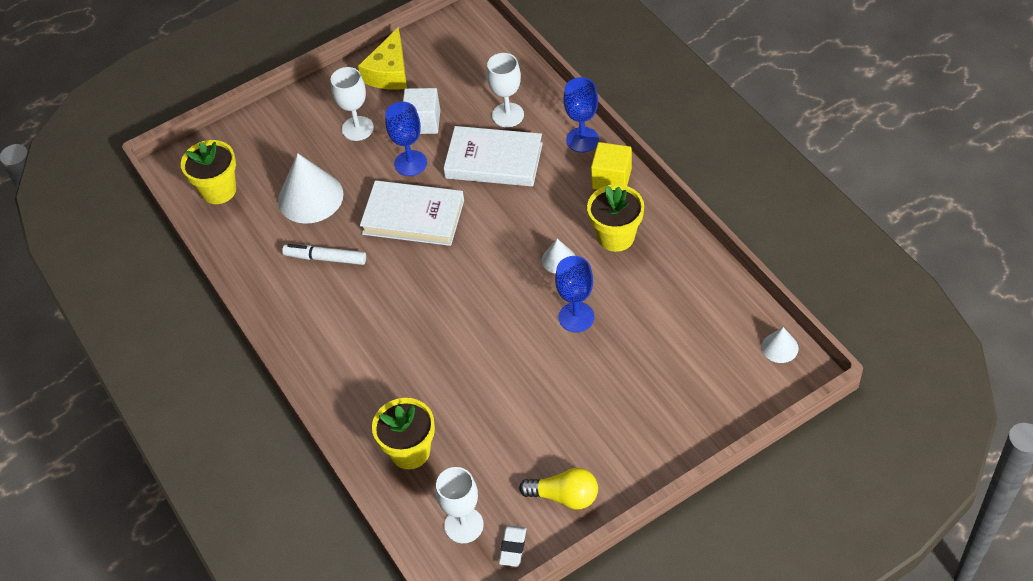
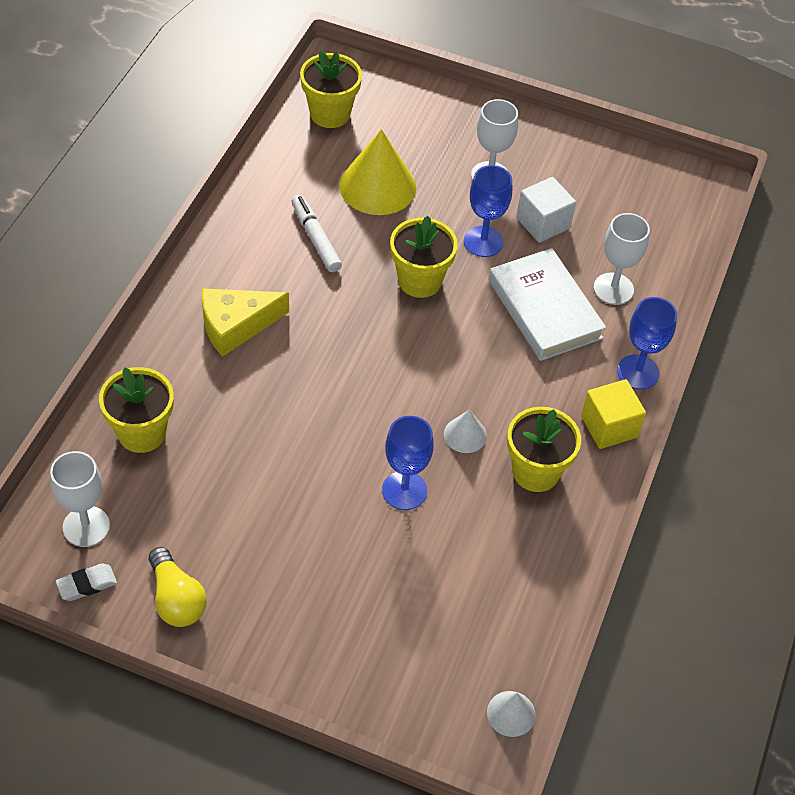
camera: 45 degrees right, 0 degrees up
white cone [278,153,343,224] -> yellow cone [339,129,416,215]
yellow cheese [358,27,407,90] -> yellow cheese moved to [202,288,289,357]
white book [360,180,464,246] -> yellow flower pot [390,216,458,298]

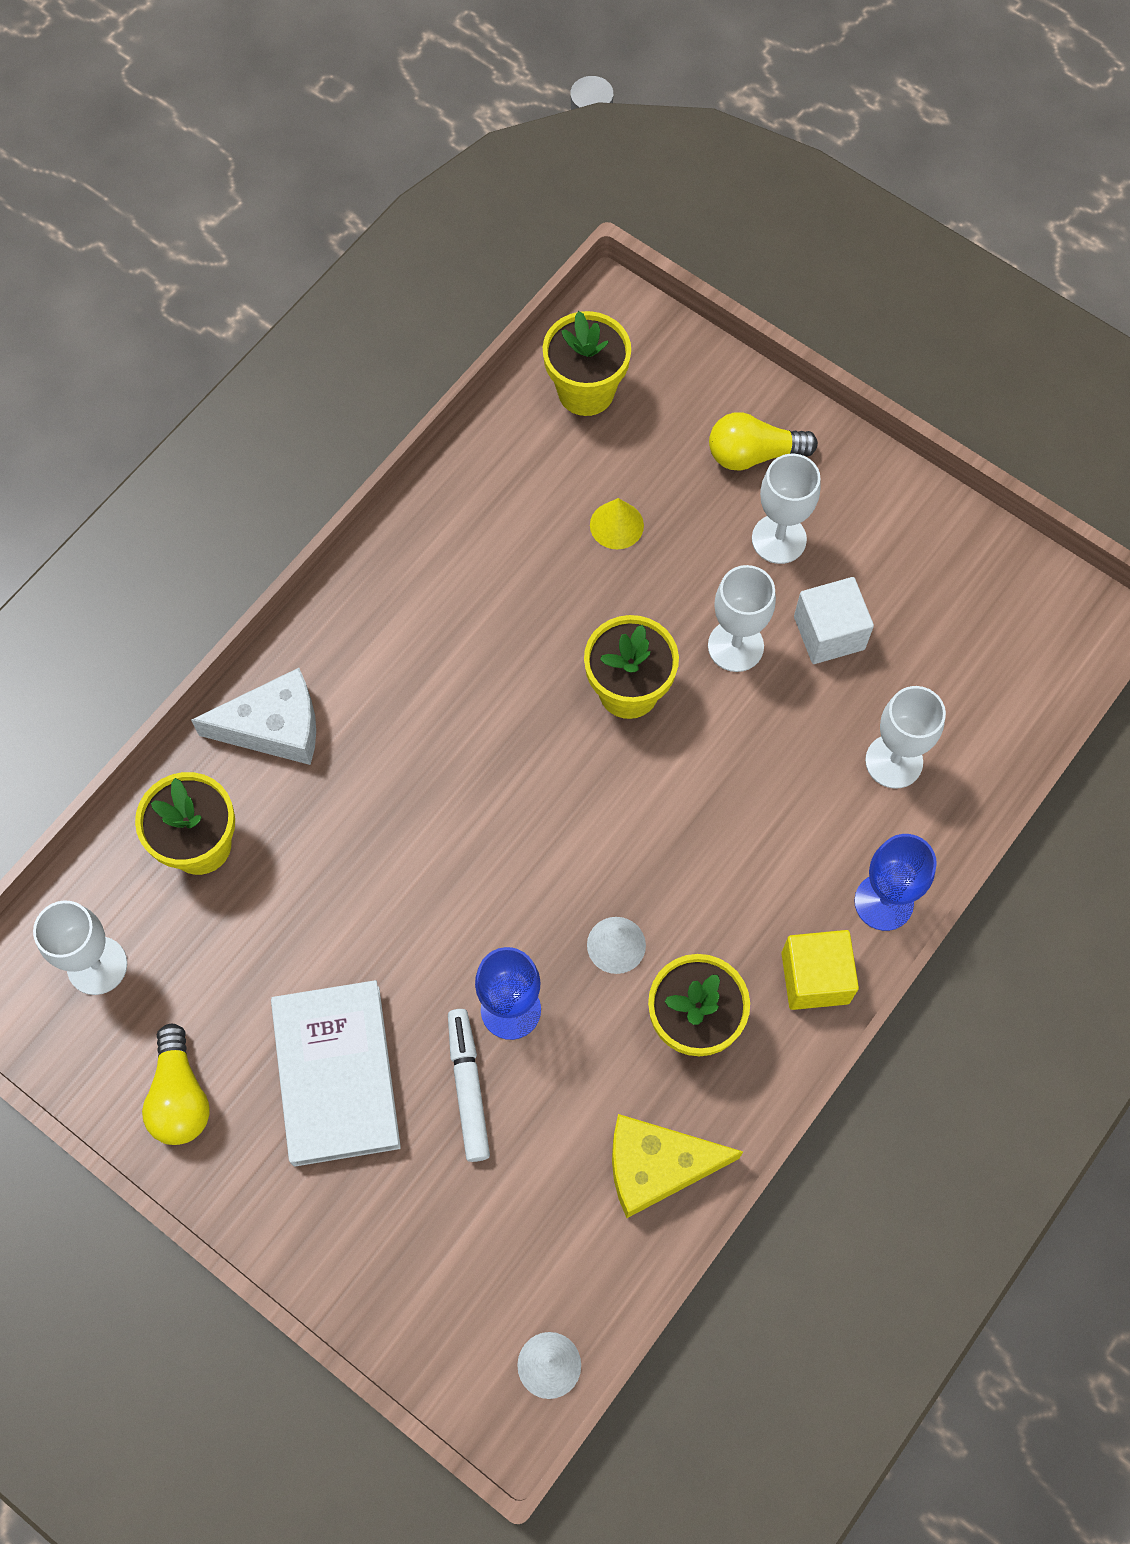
camera: 20 degrees right, 15 degrees up
white eraser [56,564,117,601] -> none
yellow cheese [202,288,289,357] -> yellow cheese moved to [612,1114,743,1218]
white marker [292,195,342,272] -> white marker moved to [448,1009,490,1162]
yellow cone [339,129,416,215] -> yellow cone [590,498,644,549], size x0.50
blue goblet [464,165,512,257] -> white goblet [708,565,776,672]
white book [488,248,606,361] -> white book moved to [271,980,401,1166]
none -> white cheese [191,668,316,765]
none -> yellow light bulb [709,412,818,471]

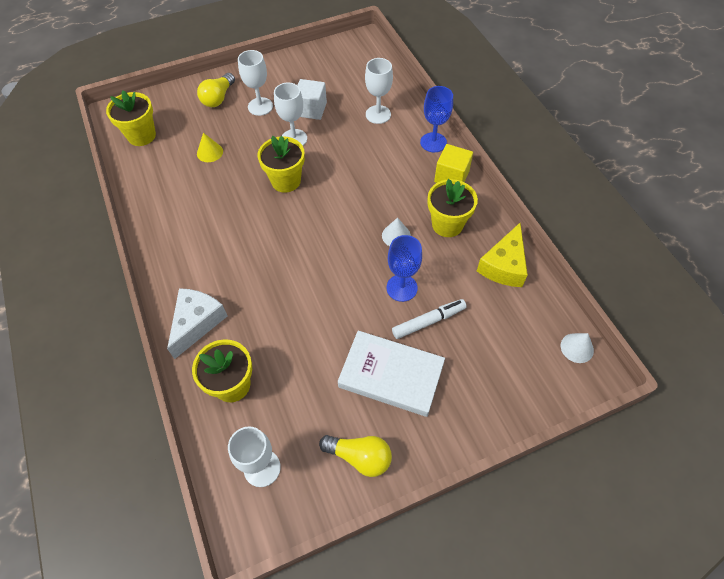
camera: 60 degrees left, 10 degrees down
white marker [448,1009,490,1162] -> white marker turned 135 degrees clockwise [392,299,467,339]

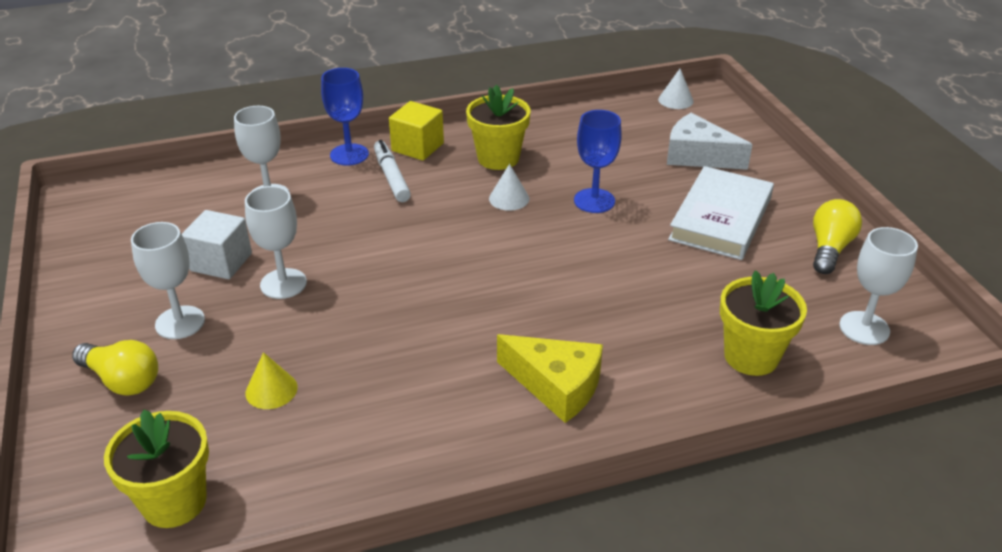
camera: 85 degrees left, 20 degrees down
white cheese [167,288,228,359] -> white cheese moved to [667,113,753,170]
yellow flower pot [258,136,305,193] -> none
white marker [392,299,467,339] -> white marker moved to [374,140,411,202]
yellow cheese [477,223,528,287] -> yellow cheese moved to [497,334,603,423]

